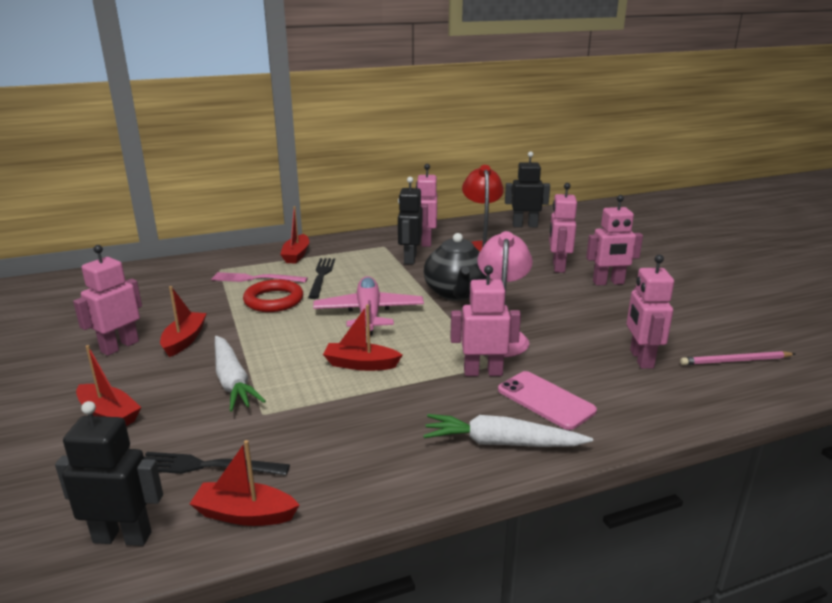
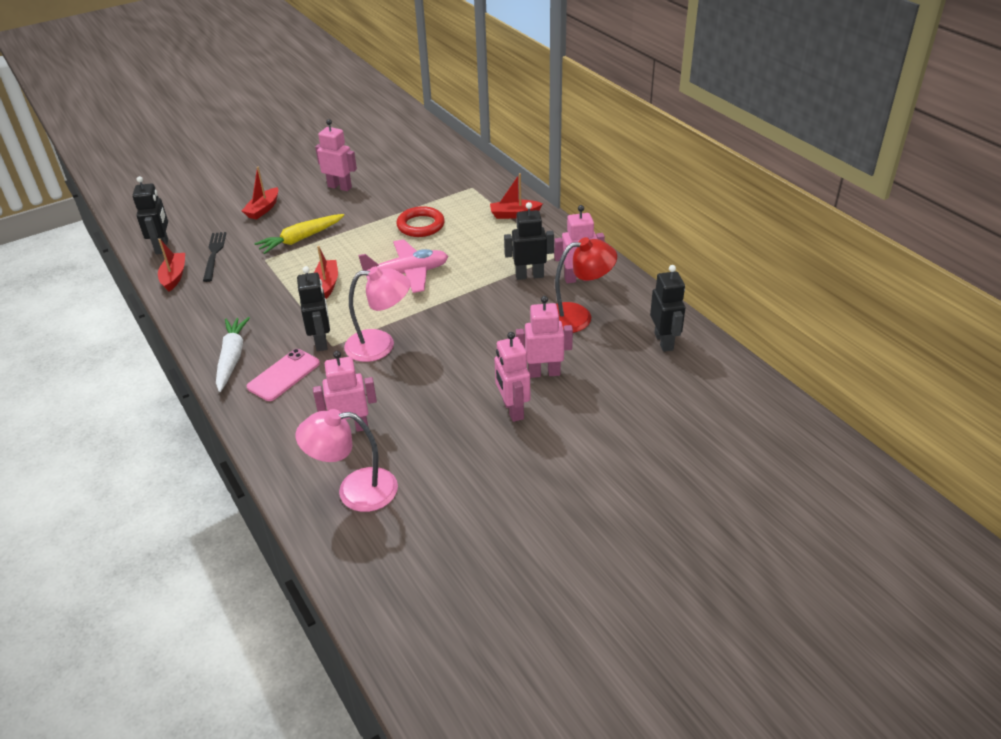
camera: 80 degrees right, 15 degrees up
red boat [160,286,207,357] -> none
pink fork [211,272,308,283] -> none
white carrot [215,336,266,411] -> yellow carrot [254,214,344,254]
black fork [308,258,335,299] -> none
black teapot [424,233,487,301] -> none
pink robot [450,265,521,376] -> black robot [297,266,330,351]
pink pencil [680,351,795,365] -> pink lamp [295,409,398,512]

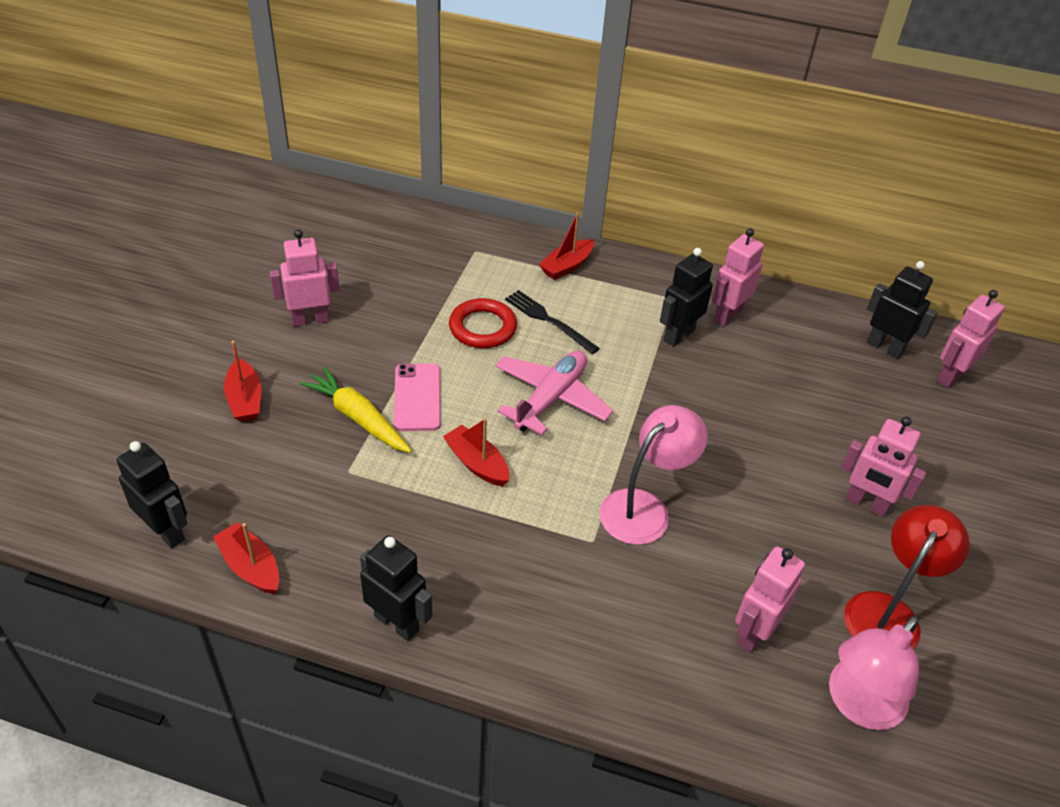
camera: 45 degrees left, 5 degrees up
black fork [203,232,226,282] -> black fork moved to [505,290,600,354]
white carrot [216,317,250,392] -> none
pink phone [247,349,320,401] -> pink phone moved to [394,363,441,431]
yellow carrot [254,214,344,254] -> yellow carrot turned 120 degrees clockwise [300,367,412,453]
black robot [297,266,330,351] -> black robot moved to [360,535,433,641]
pink robot [516,296,573,378] -> pink robot moved to [937,290,1005,388]
red lamp [555,237,617,333] -> red lamp moved to [844,505,970,650]

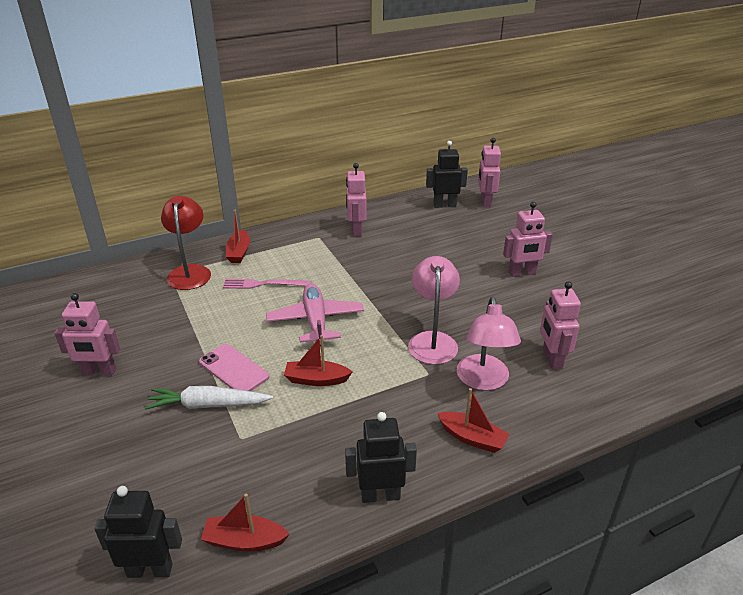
camera: 40 degrees left, 10 degrees down
red boat [224,341,261,422] -> red boat moved to [437,388,510,453]
pink robot [270,229,340,327] -> pink robot turned 120 degrees counterclockwise [55,293,120,376]
yellow carrot [300,367,412,453] -> white carrot [144,386,273,410]
red ring [449,298,517,348] -> none
black fork [505,290,600,354] -> pink fork [223,279,311,289]
black robot [660,248,713,347] -> none
pink lamp [829,616,919,730] -> pink lamp moved to [457,297,521,391]
red lamp [844,505,970,650] -> red lamp moved to [161,196,211,290]

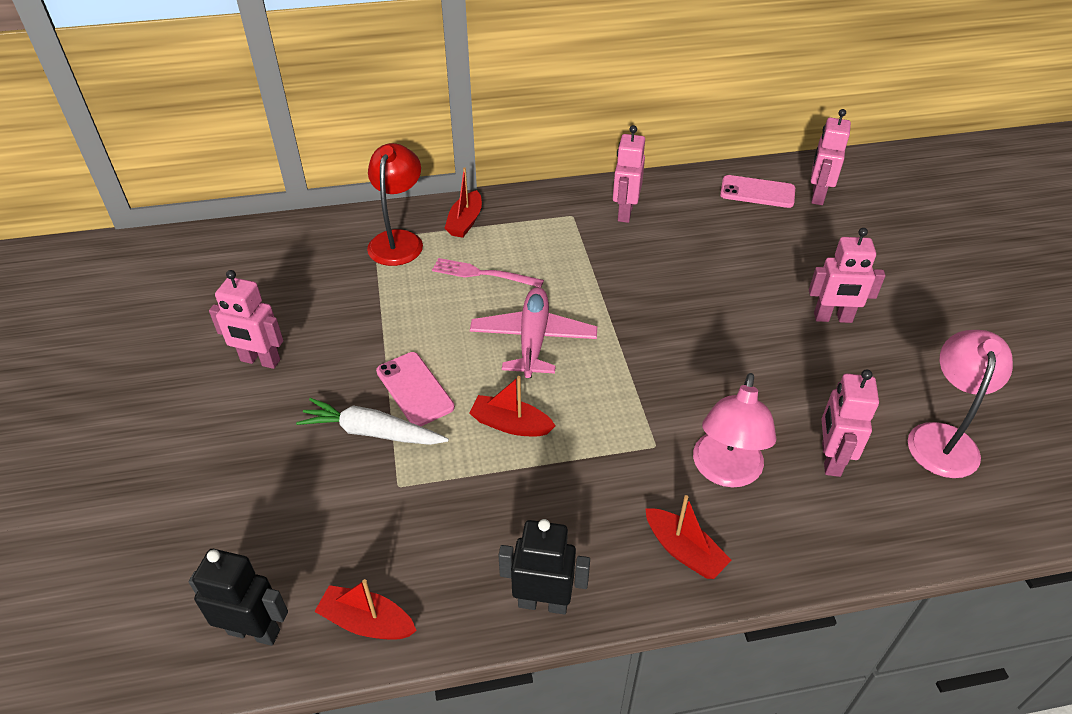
camera: 15 degrees right, 10 degrees up
pink lamp [408,256,460,365] -> pink lamp moved to [908,330,1013,478]
black robot [426,141,468,208] -> pink phone [720,175,795,208]

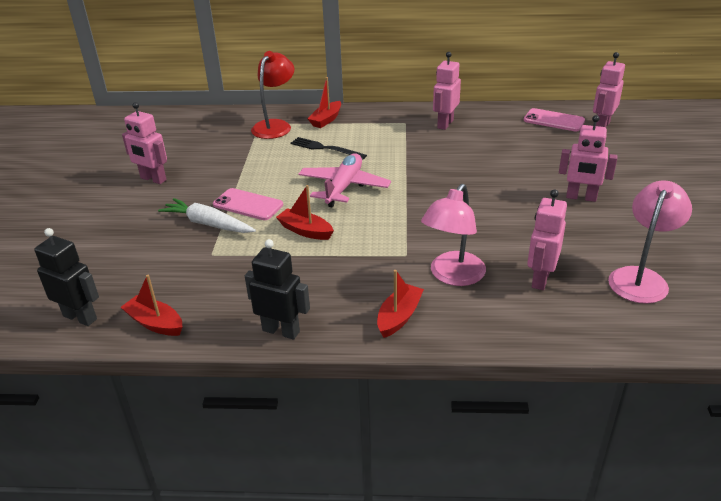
camera: 15 degrees right, 10 degrees down
pink phone [376,352,455,426] -> pink phone turned 45 degrees counterclockwise [213,188,283,220]
pink fork [432,258,544,288] -> black fork [290,137,367,159]
red boat [645,495,732,579] -> red boat turned 120 degrees counterclockwise [377,270,424,338]

